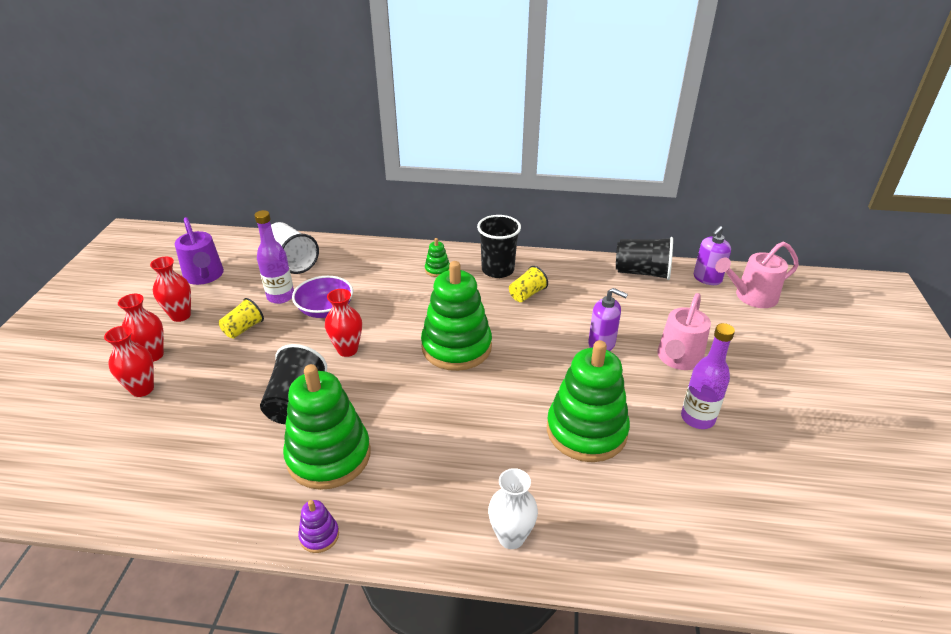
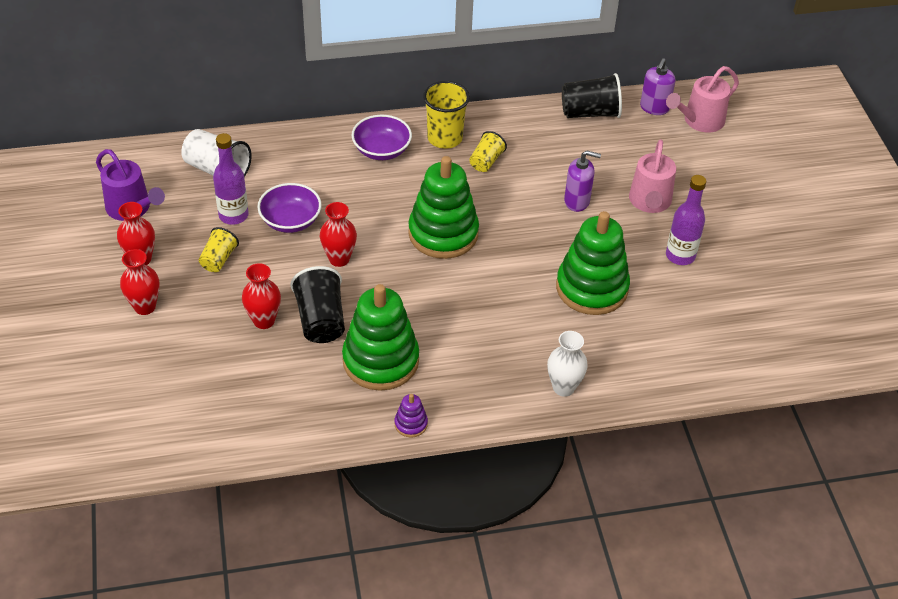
camera: 20 degrees left, 10 degrees up
red vase [104,326,154,397] -> red vase moved to [242,263,281,329]
green stacking toy [425,238,450,277] -> purple bowl [352,115,412,160]
black cup [477,215,521,278] -> yellow cup [423,81,470,149]

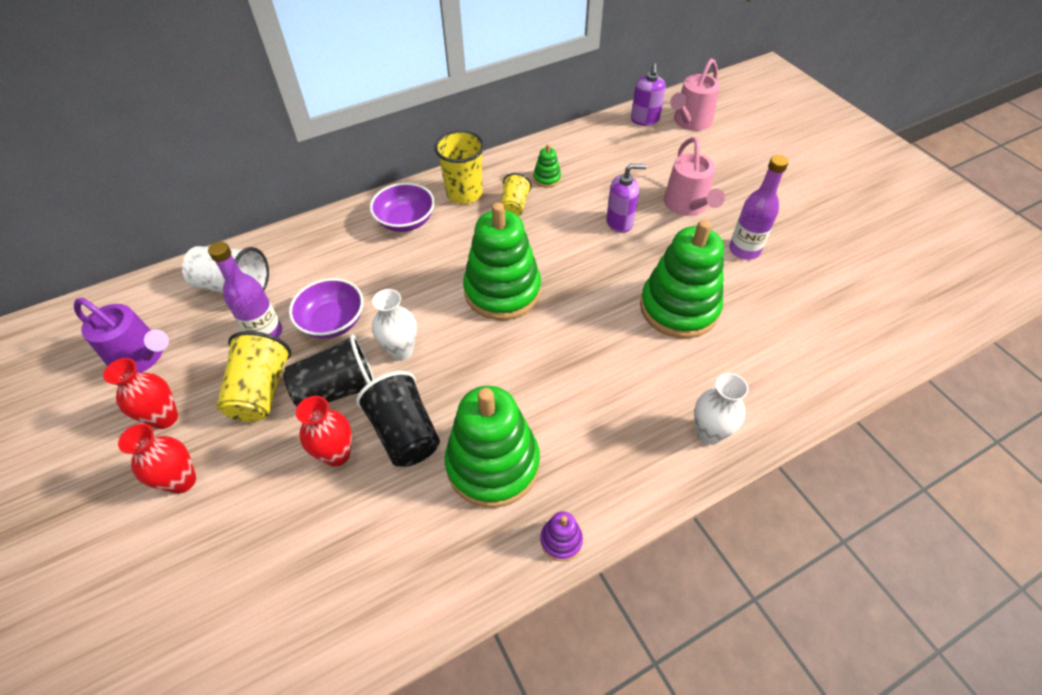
camera: 15 degrees left, 5 degrees up
yellow cup [199,227,239,272] -> yellow cup [216,331,291,422], size x1.63
red vase [320,202,357,267] -> white vase [372,289,417,361]
black cup [562,73,622,118] -> black cup moved to [283,334,374,407]
none -> green stacking toy [533,144,561,188]

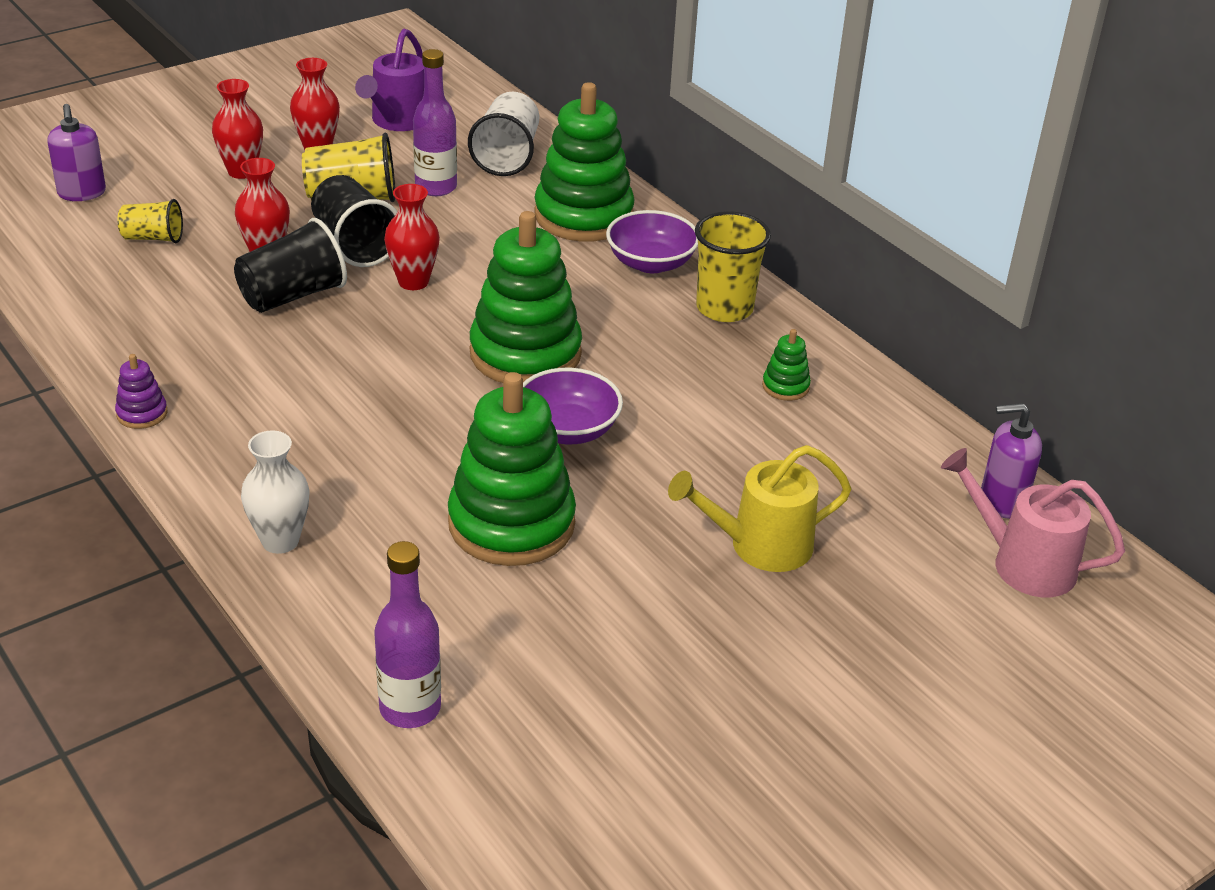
camera: 80 degrees right, 15 degrees down
purple bowl [289,278,364,338] -> purple bowl moved to [523,368,623,444]
white vase [372,289,417,361] -> red vase [384,184,440,290]
green stacking toy [445,386,540,508] -> green stacking toy moved to [534,82,634,242]
yellow cup [501,173,532,216] -> yellow cup moved to [117,199,183,243]
purple soap dispenser [606,164,646,233] -> purple soap dispenser moved to [47,104,106,201]
pink watering can [664,137,725,216] -> yellow watering can [668,445,852,572]
purple bottle [729,155,789,260] -> purple bottle moved to [374,541,441,728]

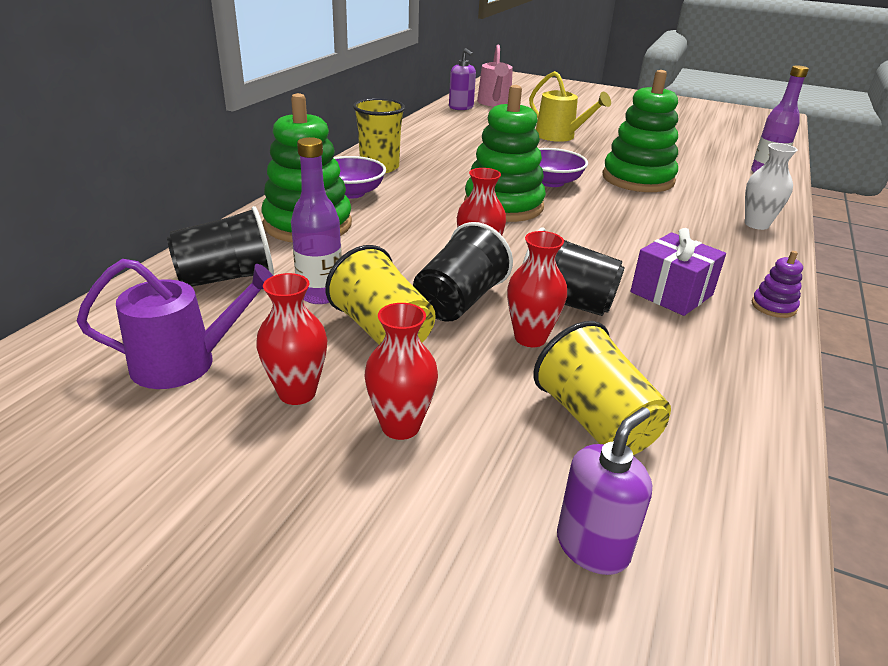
camera: 120 degrees left, 5 degrees down
yellow cup [117,199,183,243] -> yellow cup [533,321,671,455], size x1.63
white cup [468,92,539,176] -> black cup [167,206,274,287]
green stacking toy [762,329,811,401] -> none
none -> purple gift [630,228,726,316]

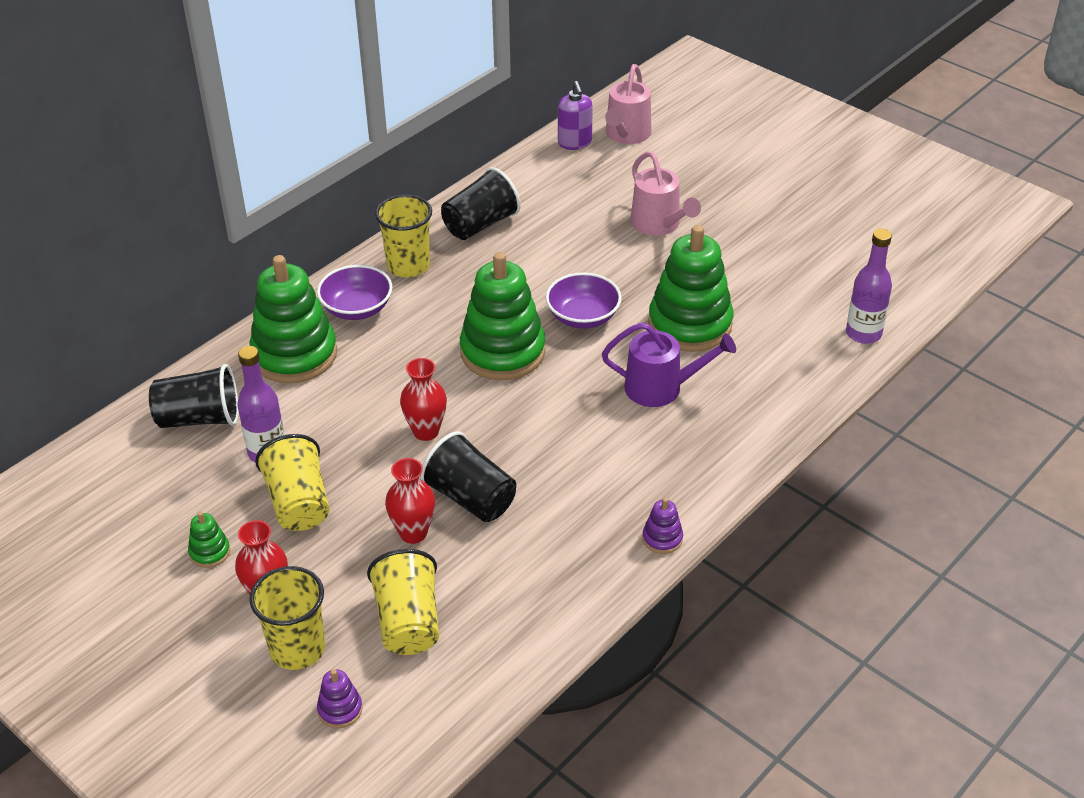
camera: 20 degrees right, 10 degrees up
purple watering can [76,259,273,389] -> purple watering can moved to [602,322,736,407]
red vase [256,273,327,405] -> green stacking toy [188,511,230,568]
black cup [413,222,513,322] -> black cup moved to [441,167,521,240]
yellow watering can [529,71,611,142] -> pink watering can [630,152,701,236]
purple soap dispenser [557,407,652,575] -> purple stacking toy [317,669,363,728]
purple gift [630,228,726,316] -> none
white vase [745,143,797,230] -> none
none -> yellow cup [249,566,325,670]

